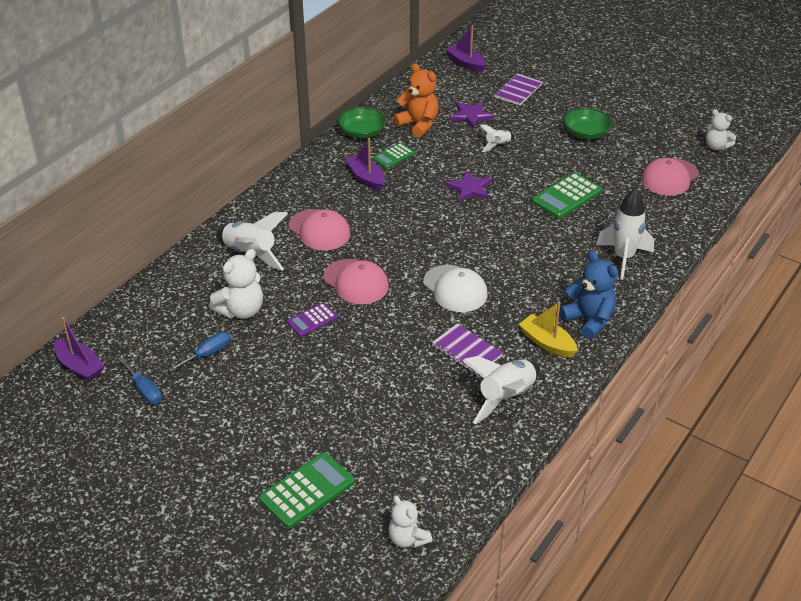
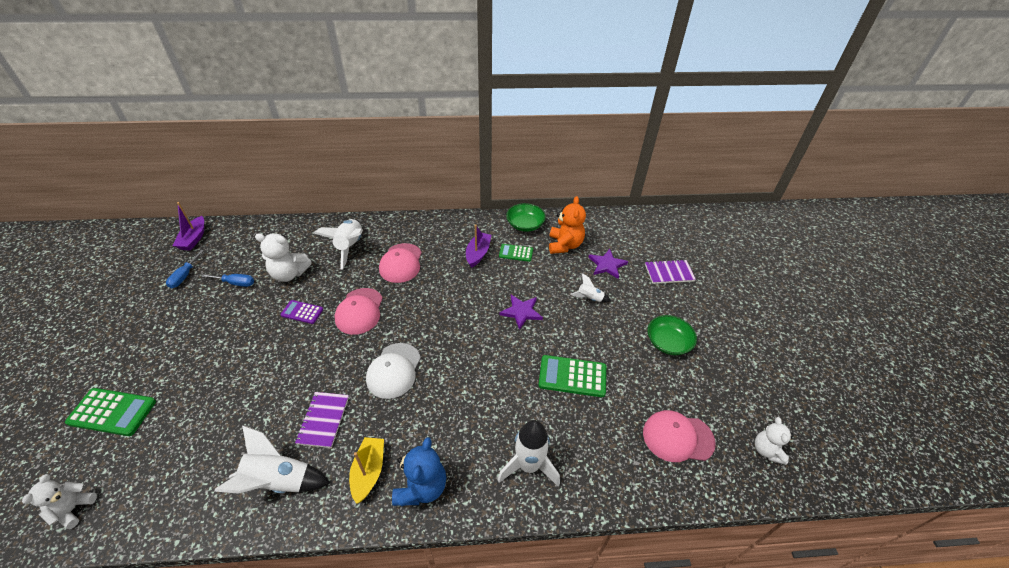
camera: 50 degrees right, 5 degrees up
purple boat [446,25,486,73] -> none

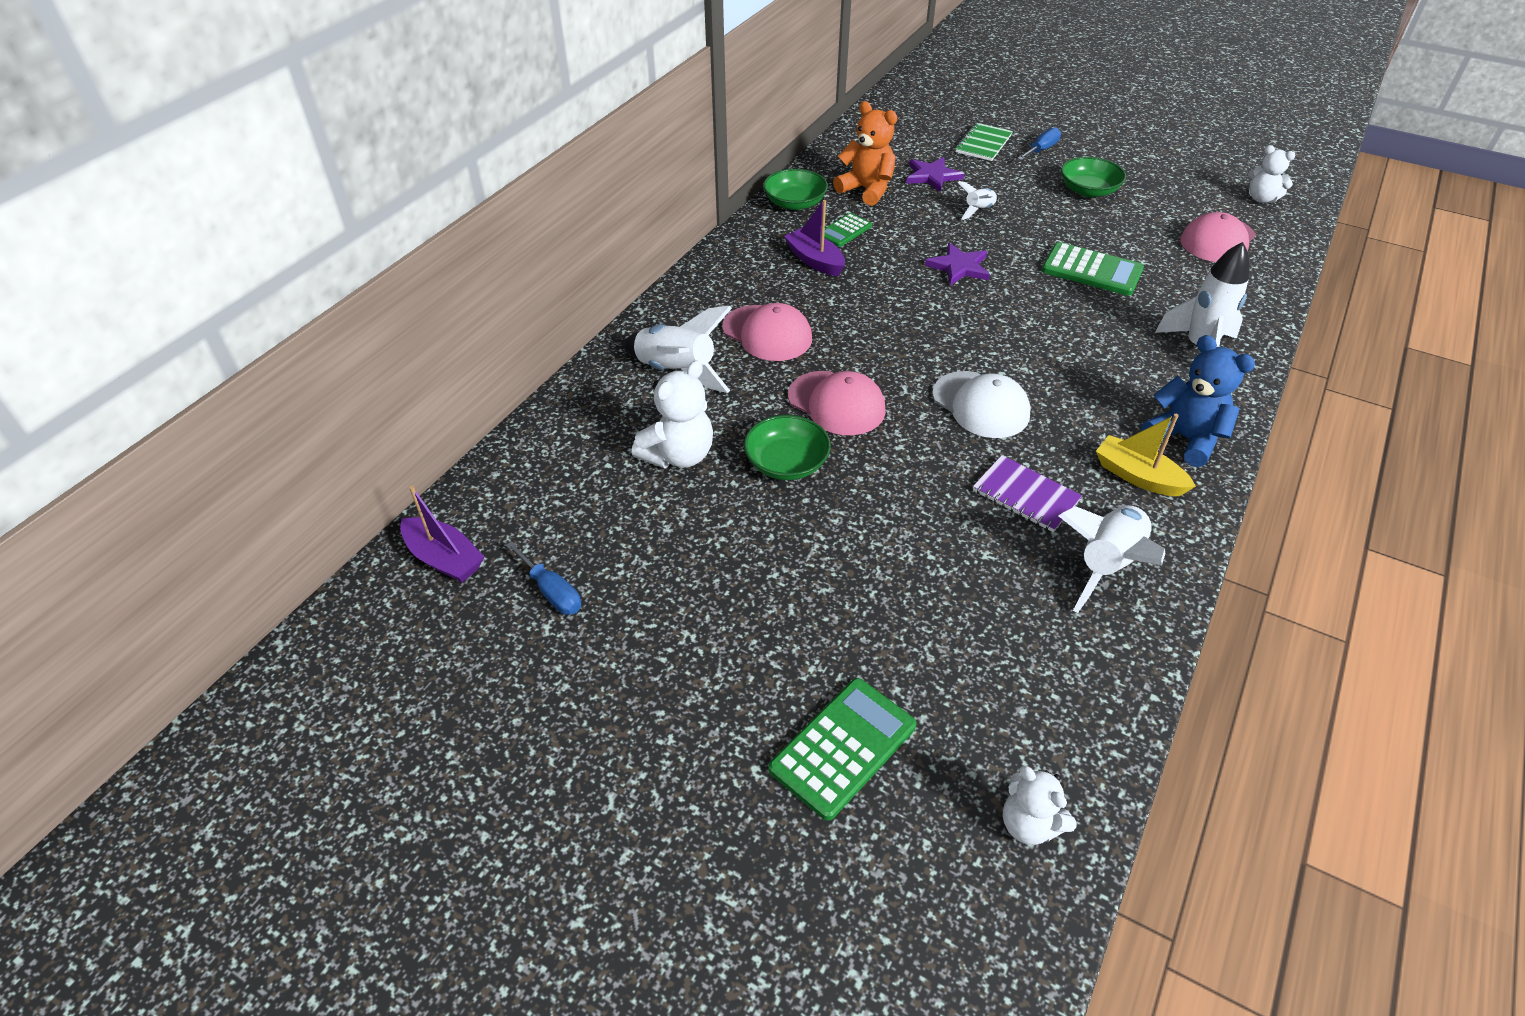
camera: 55 degrees left, 0 degrees up
blue screwdriver [201,274,254,287] -> blue screwdriver moved to [1017,127,1061,160]
purple calculator [281,300,323,324] -> green bowl [744,415,831,480]
green calculator [538,355,606,397] -> green calculator turned 105 degrees counterclockwise [1042,242,1144,296]
purple notebook [645,259,696,284] -> green notebook [955,123,1013,161]

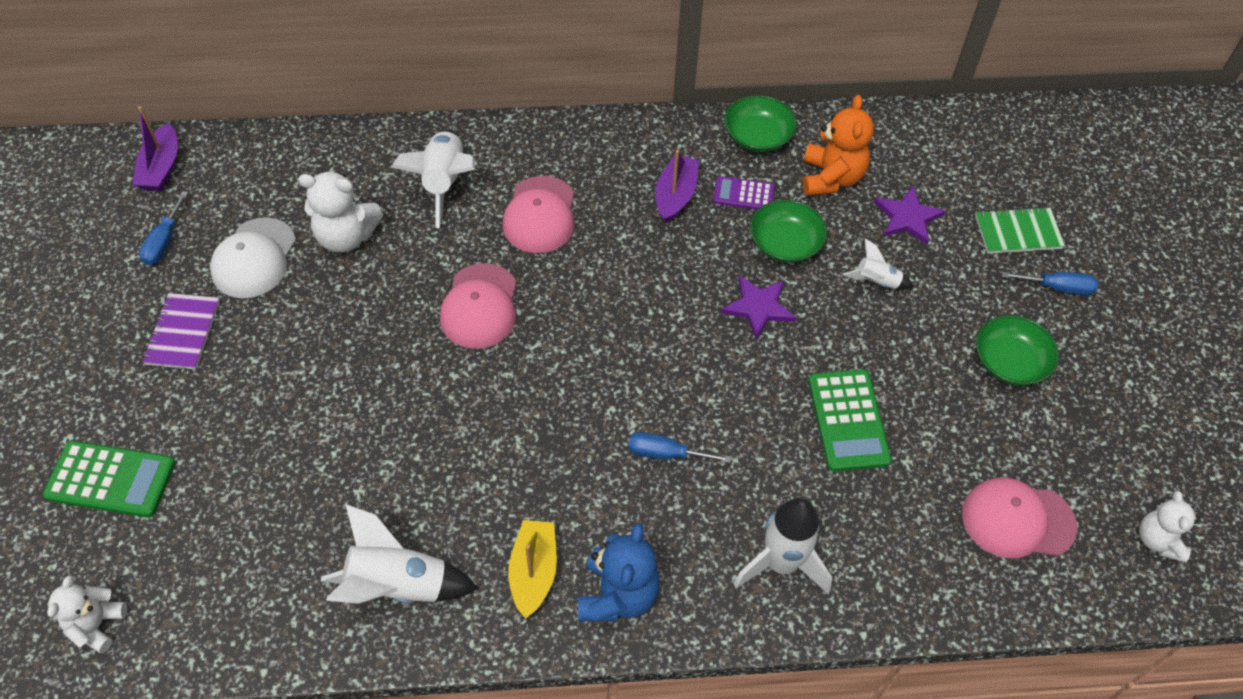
camera: 55 degrees right, 10 degrees up
green bowl [744,415,831,480] -> green bowl moved to [750,200,827,263]
green calculator [824,213,872,247] -> purple calculator [713,176,774,210]
white cap [932,371,1031,438] -> white cap moved to [210,217,296,298]
purple notebook [973,455,1082,532] -> purple notebook moved to [142,293,220,369]
none -> blue screwdriver [629,432,731,463]

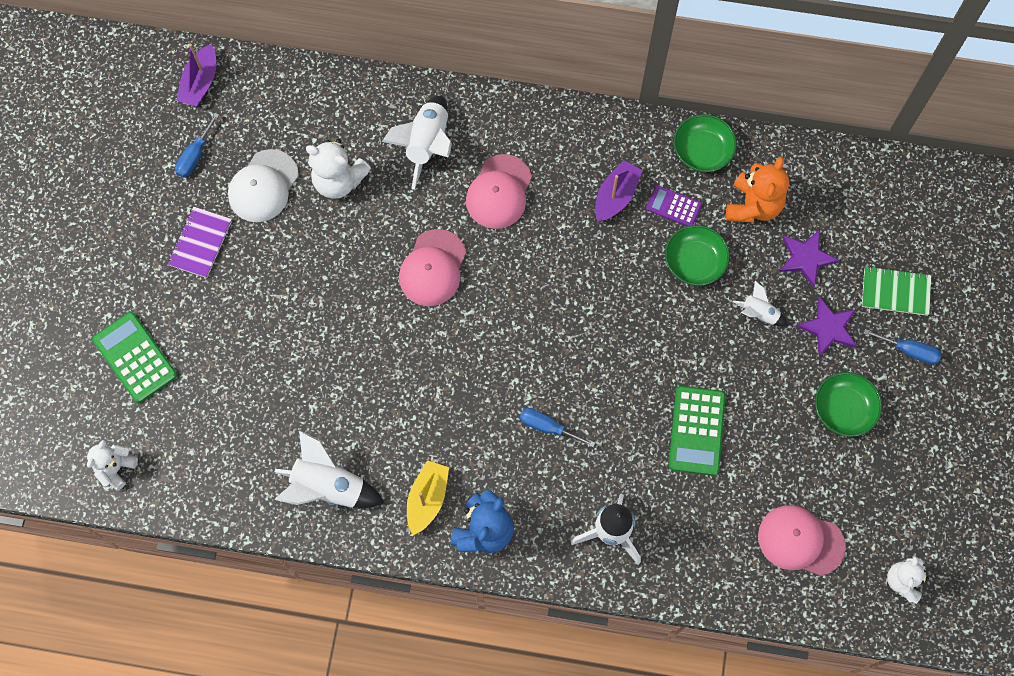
camera: 15 degrees right, 15 degrees up
green calculator [43,441,175,517] -> green calculator turned 150 degrees counterclockwise [92,312,177,403]
purple star [721,275,796,340] -> purple star moved to [796,297,857,357]

